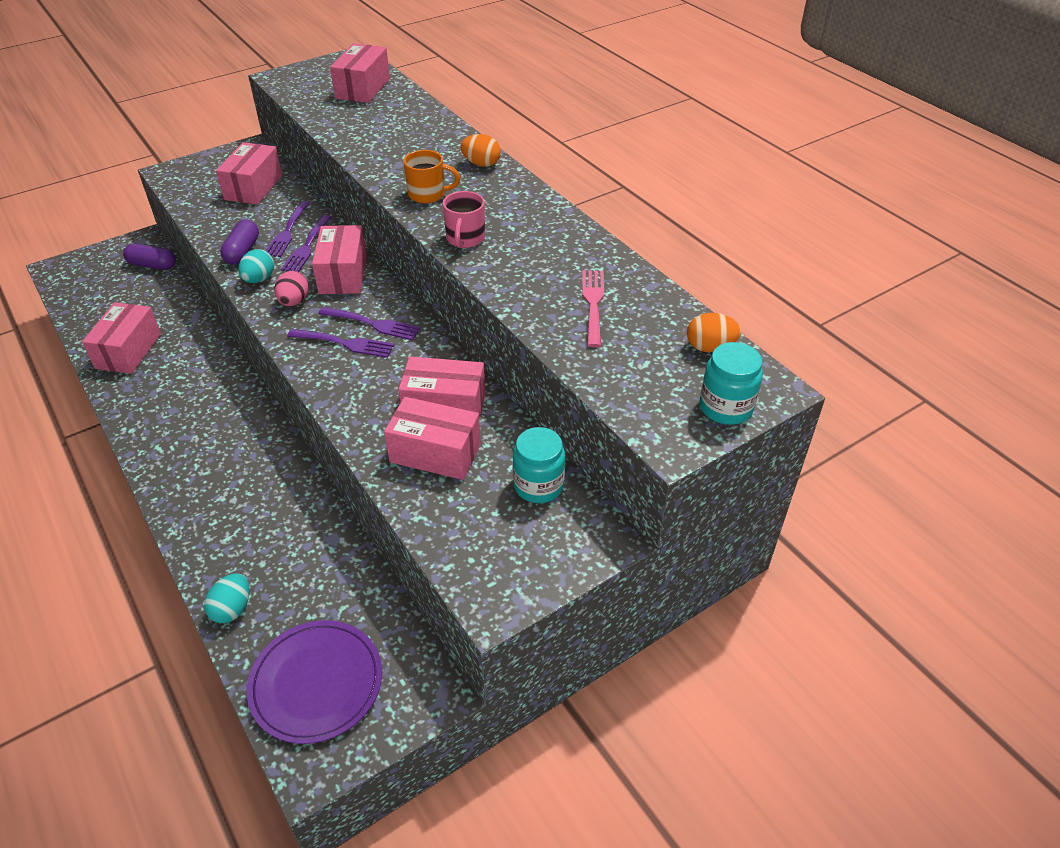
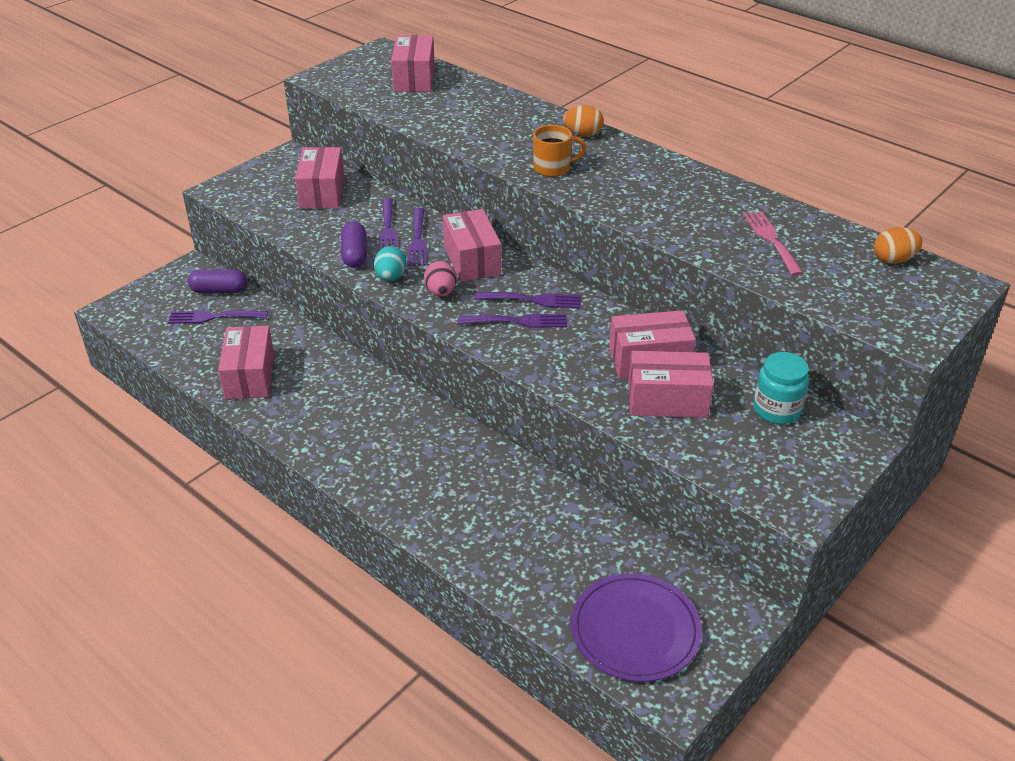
camera: 15 degrees left, 5 degrees down
turquoise egg [204,573,249,623] -> none
pink mug [442,191,485,248] -> none
turquoise jar [700,342,763,425] -> none
none -> purple fork [168,311,268,324]

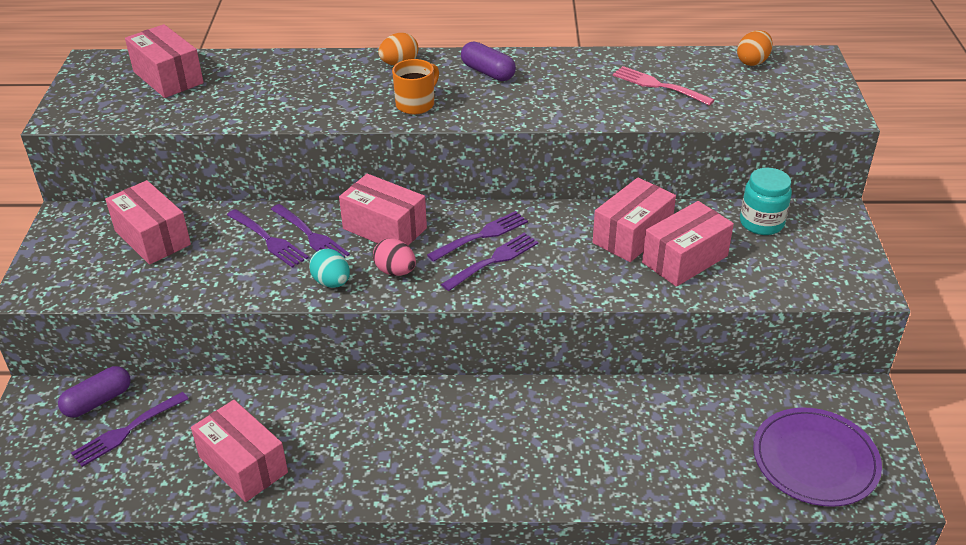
camera: 40 degrees left, 0 degrees up
purple capsule [341,221,367,268] -> purple capsule moved to [461,41,516,81]

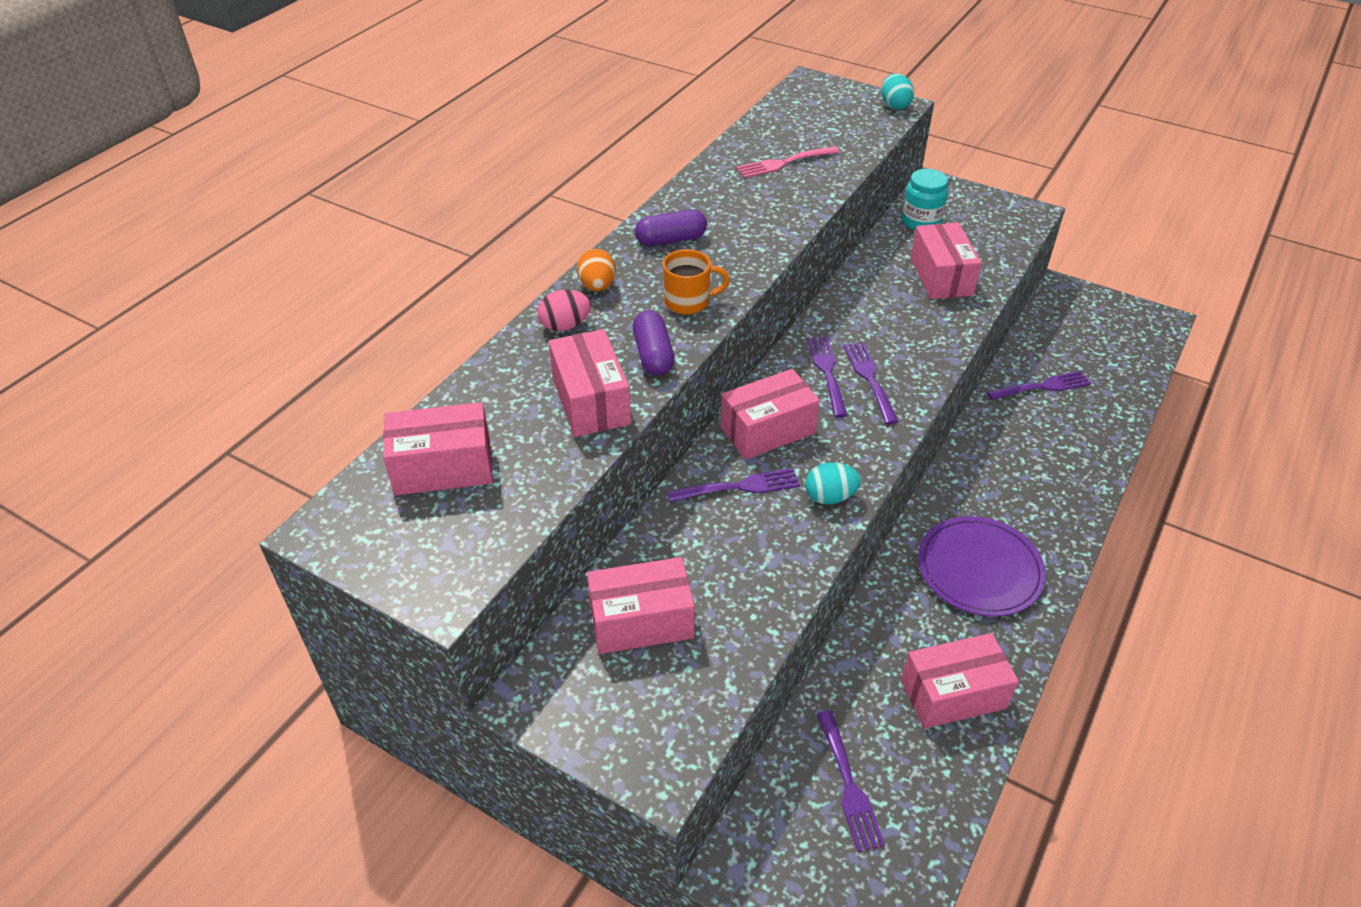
camera: 60 degrees left, 5 degrees up
purple capsule [58,366,130,418] -> purple capsule moved to [633,310,674,376]
purple fork [227,209,309,268] -> purple fork moved to [987,371,1091,400]
pink egg [373,238,416,276] -> pink egg moved to [538,290,591,331]
orange mug [392,59,439,114] -> orange mug turned 105 degrees clockwise [663,249,730,314]
pink box [593,178,676,262] -> pink box moved to [549,329,631,437]
orange egg [737,30,773,66] -> none
purple plate [753,407,882,507] -> purple plate moved to [918,516,1046,617]
none -> turquoise egg [881,73,914,110]

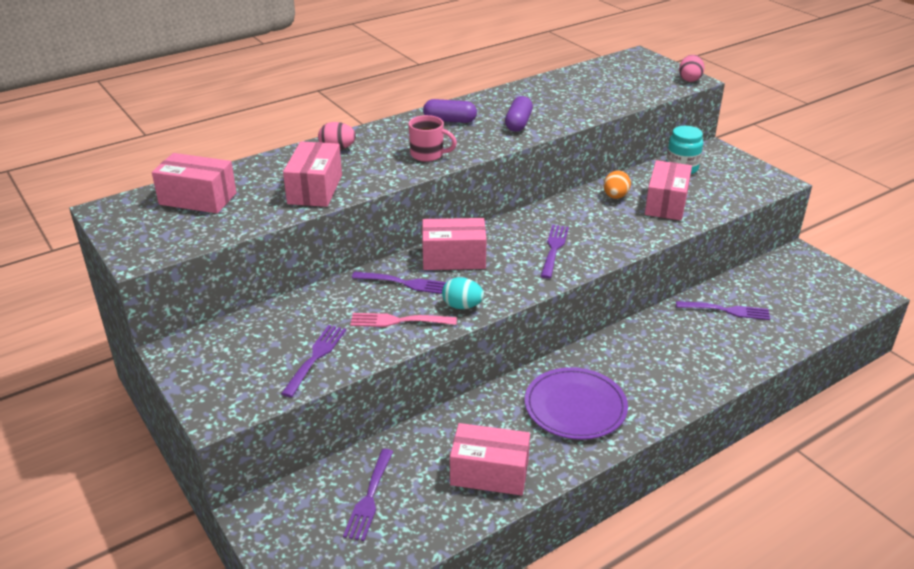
camera: 25 degrees right, 10 degrees down
orange egg [577,249,616,291] -> orange egg moved to [604,170,631,199]
pink box [587,557,695,654] -> none
purple capsule [633,310,674,376] -> purple capsule moved to [505,96,533,132]
orange mug [663,249,730,314] -> pink mug [409,115,457,162]
pink fork [736,146,839,178] -> pink fork moved to [350,313,457,327]
purple fork [807,336,848,418] -> purple fork moved to [281,325,346,397]
turquoise egg [881,73,914,110] -> pink egg [679,55,705,82]

